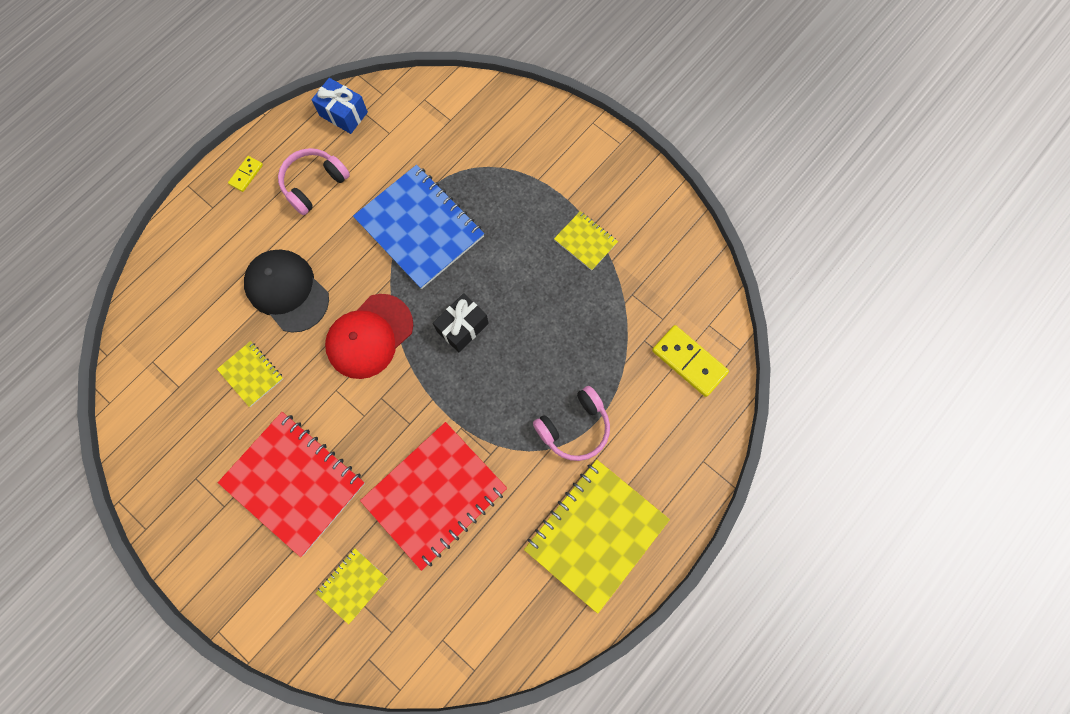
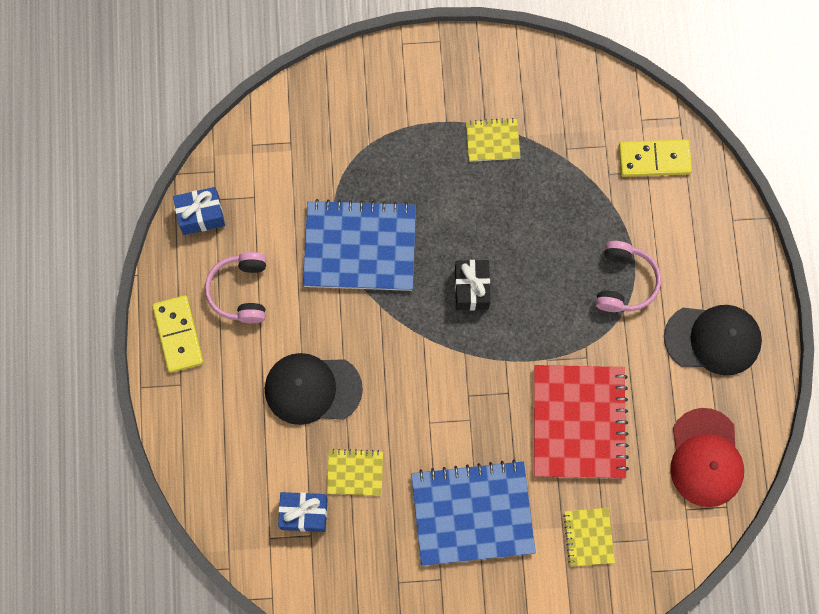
camera: 45 degrees left, 0 degrees up
red notebook [218,412,365,557] -> blue notebook [411,459,536,566]
yellow domino [228,156,263,192] -> yellow domino [152,295,204,373], size x1.88
red cap [325,294,413,379] -> red cap moved to [670,408,744,507]
yellow notebook [524,460,670,614] -> black cap [664,305,762,375]
none -> blue gift [278,492,328,532]

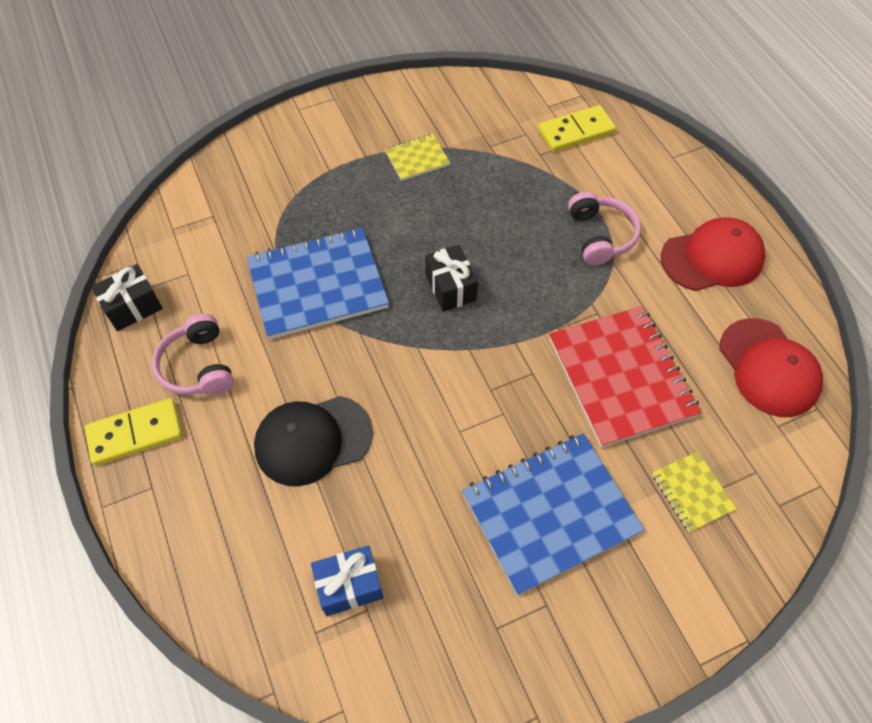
camera: 20 degrees left, 15 degrees down
yellow domino [152,295,204,373] -> yellow domino turned 75 degrees counterclockwise [85,398,182,466]
blue gift [173,187,225,235] -> black gift [91,264,163,331]
yellow notebook [327,449,383,496] -> none
black cap [664,305,762,375] -> red cap [661,217,765,291]

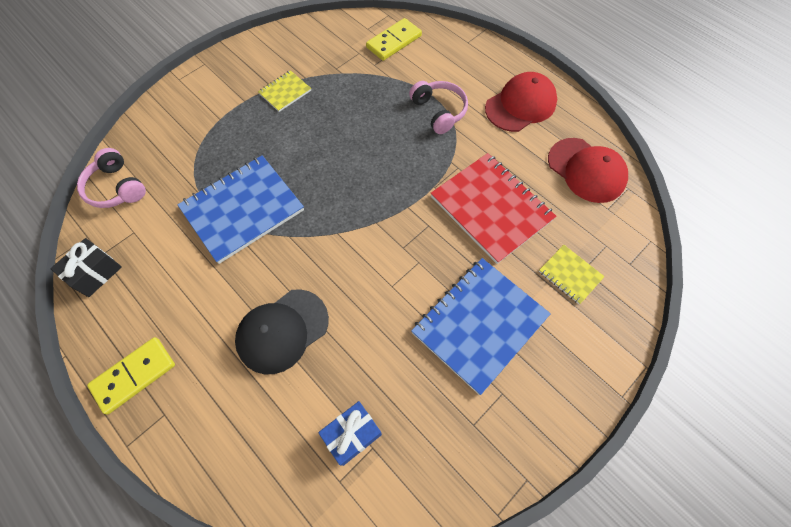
camera: 20 degrees left, 5 degrees up
pink headphones [152,314,234,395] -> pink headphones moved to [77,148,146,208]
black gift [425,245,478,312] -> none

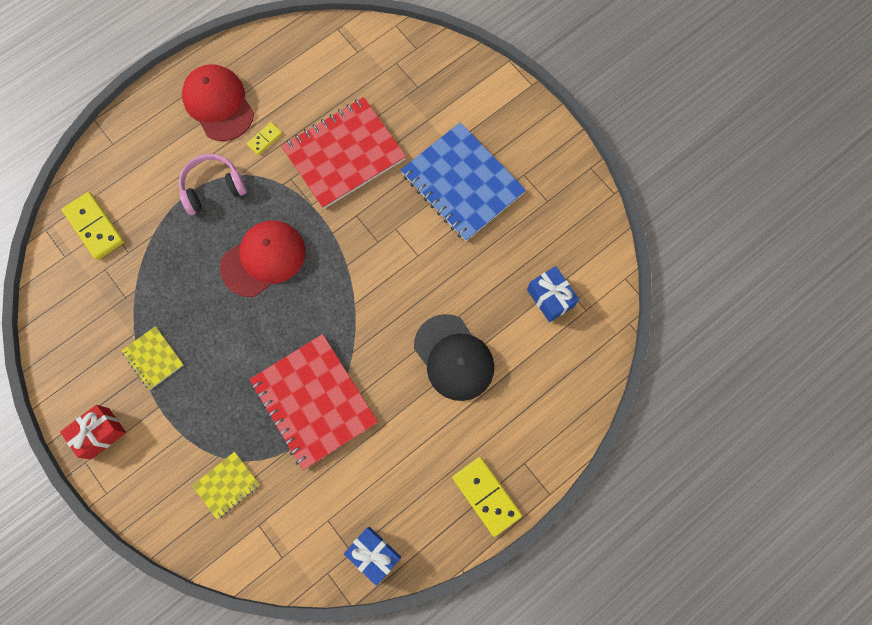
camera: 85 degrees left, 10 degrees up
black gift [50,238,122,297] -> blue gift [344,527,401,586]
pink headphones [77,148,146,208] -> none
blue notebook [177,155,304,264] -> red notebook [249,334,378,470]
yellow notebook [539,245,605,304] -> yellow notebook moved to [192,452,260,519]
red cap [548,138,628,203] -> red cap moved to [220,221,305,297]
none -> red gift [60,405,126,459]
none -> yellow domino [247,122,282,155]

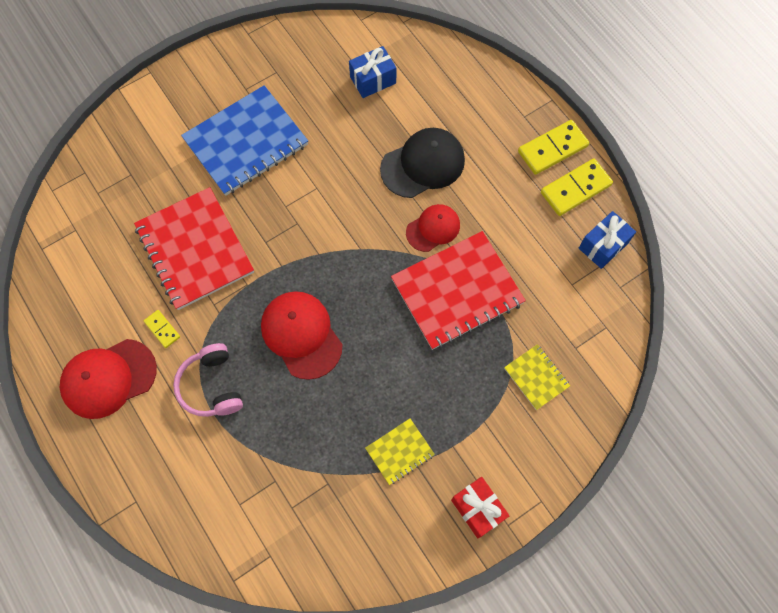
camera: 85 degrees left, 5 degrees down
yellow domino [62,192,124,260] -> yellow domino moved to [541,158,613,216]
none -> red cap [406,204,460,252]

